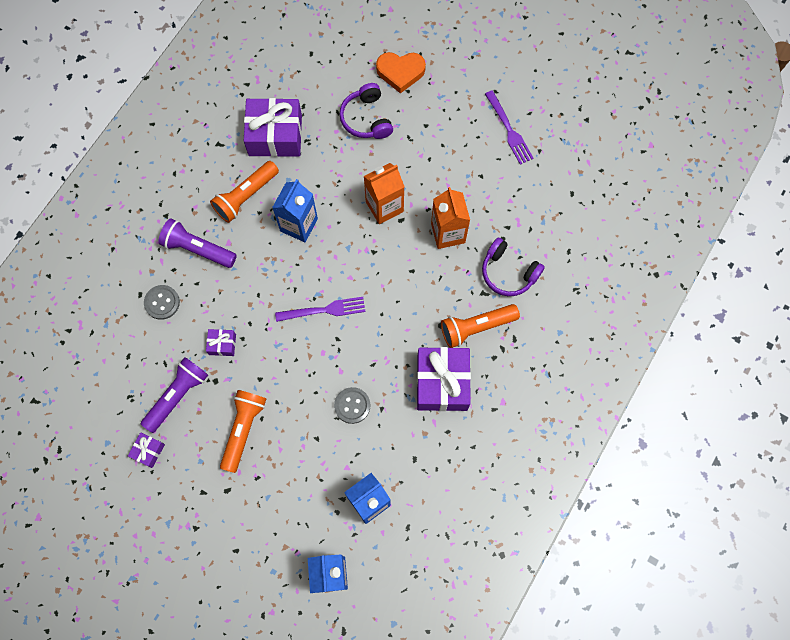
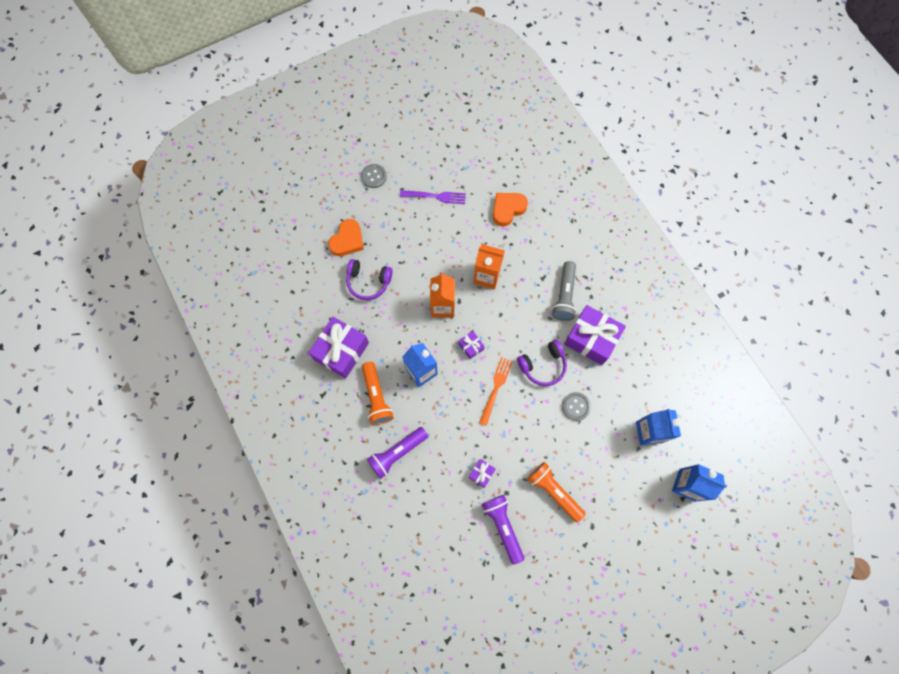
camera: 60 degrees left, 0 degrees up
purple gift [128,432,165,468] -> purple gift moved to [459,331,485,359]
grey button [144,285,180,320] -> grey button moved to [361,164,387,188]
purple fork [275,297,365,322] -> orange fork [479,357,513,426]
orange flashlight [441,304,520,348] -> grey flashlight [552,261,576,321]
purple headphones [482,238,545,296] -> purple headphones moved to [517,340,567,386]
none -> orange heart [493,193,528,226]

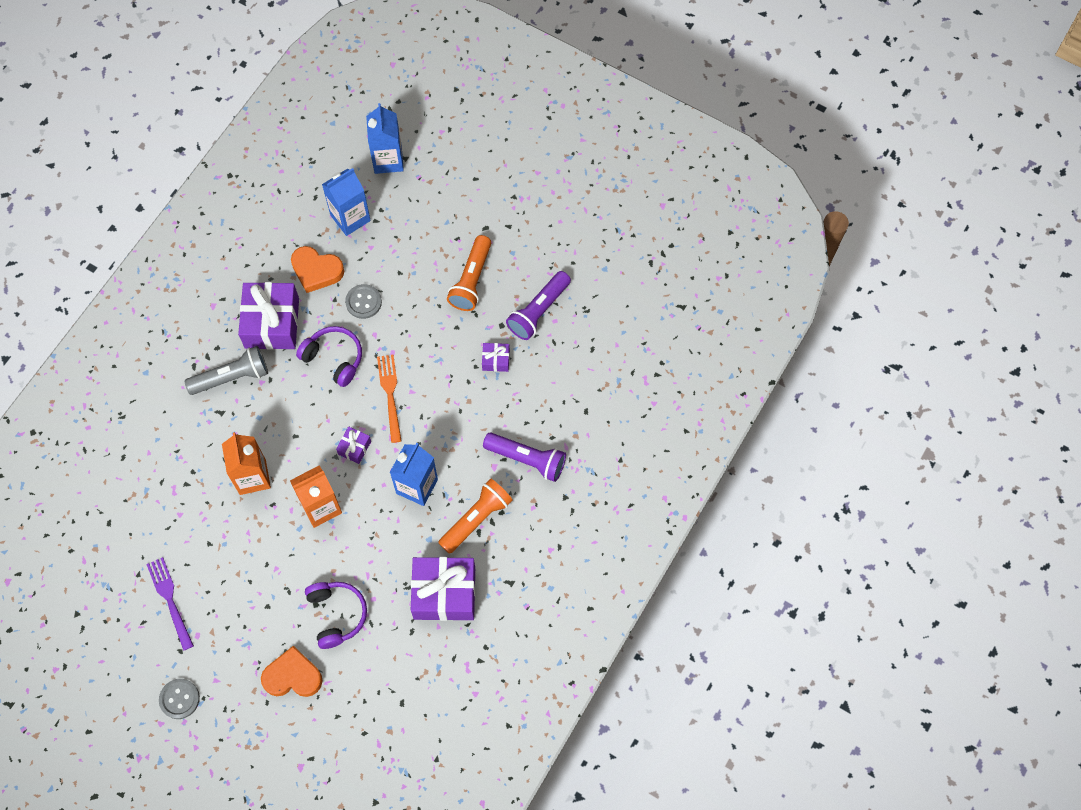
camera: 120 degrees left, 5 degrees down
orange fork [479,357,513,426] -> orange fork turned 90 degrees clockwise [377,355,402,443]
orange heart [493,193,528,226] -> orange heart moved to [291,246,344,293]

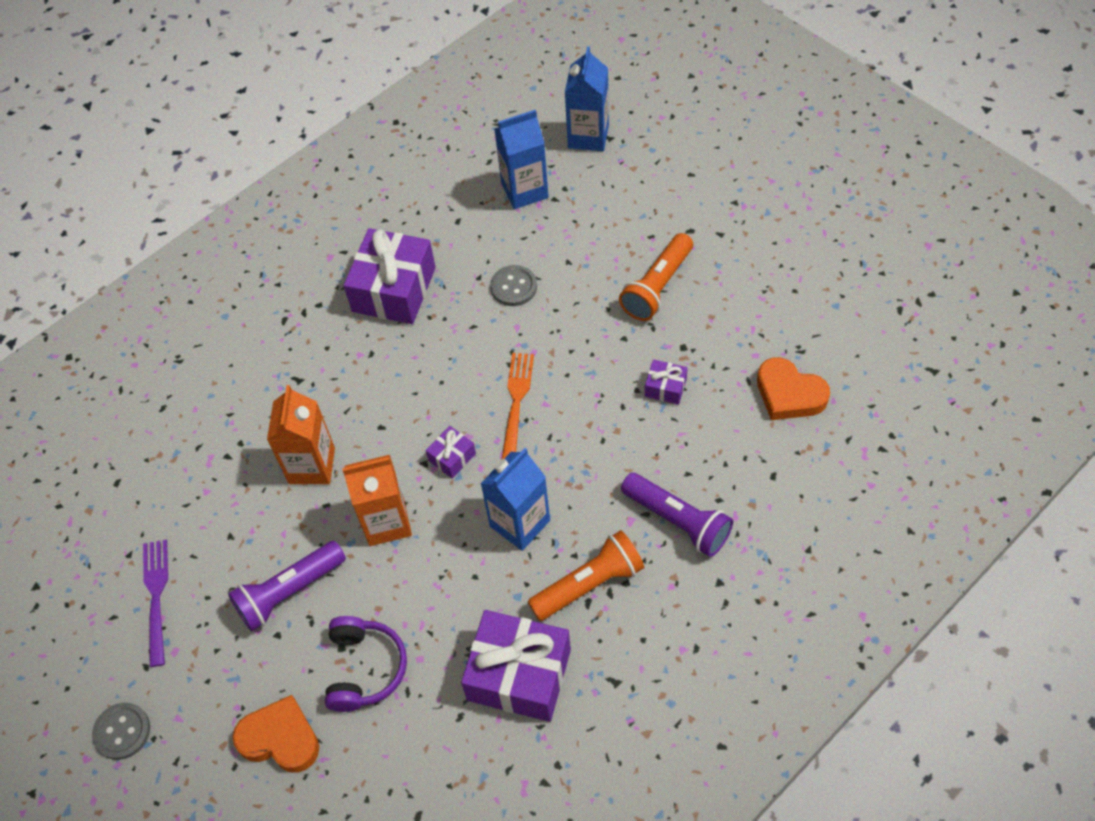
camera: 20 degrees right, 10 degrees down
grey flashlight [185,346,268,395] -> none
orange heart [291,246,344,293] -> orange heart moved to [757,357,830,420]
purple headphones [296,326,362,387] -> none
purple flashlight [506,271,571,340] -> purple flashlight moved to [228,541,346,631]

